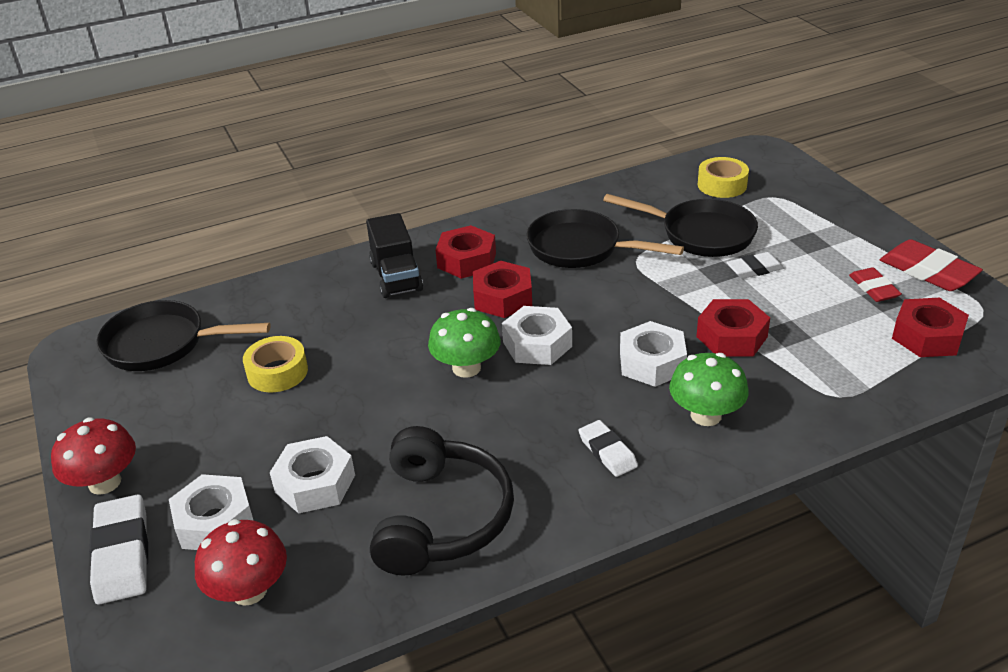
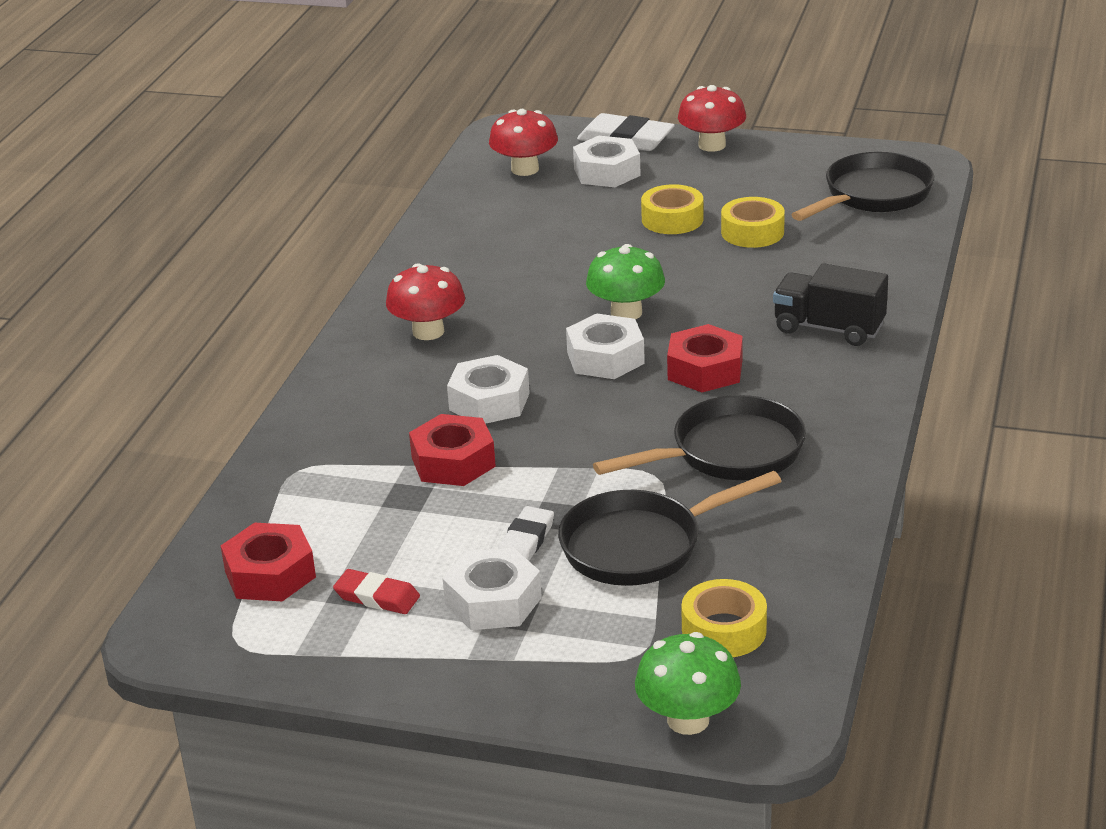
camera: 130 degrees right, 5 degrees down
white nut [270,436,355,514] -> white nut moved to [443,547,542,630]
black headphones [370,426,514,576] -> none
red nut [435,225,496,279] -> none
white eraser [579,420,638,477] -> red mushroom [386,263,465,340]
green mushroom [669,353,749,426] -> green mushroom moved to [635,632,741,735]
red eraser [880,239,983,291] -> none
none -> yellow tape [641,184,704,234]

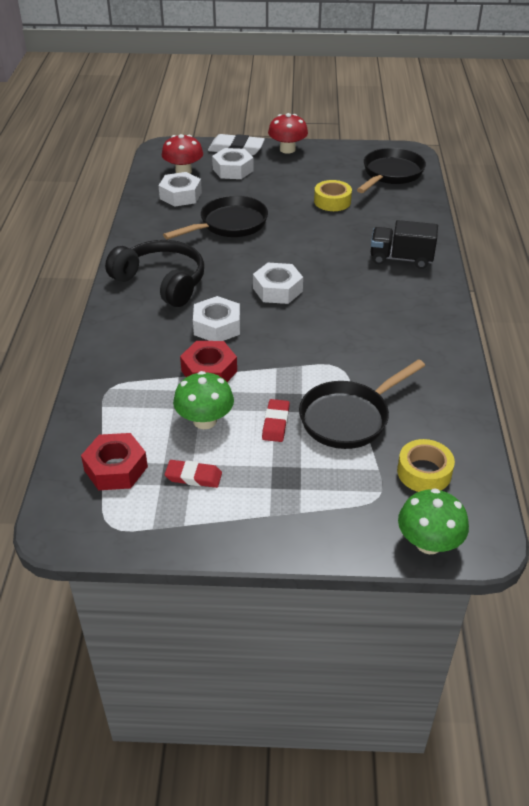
camera: 15 degrees left, 10 degrees up
red mushroom [386,263,465,340] -> black headphones [105,240,204,307]
white nut [443,547,542,630] -> white nut moved to [158,172,202,207]
white eraser [498,506,554,561] -> red eraser [262,399,290,442]
green mushroom [586,244,665,319] -> green mushroom moved to [173,371,234,429]
black pan [593,395,806,480] -> black pan moved to [163,195,268,240]
yellow tape [641,184,704,234] -> none
red nut [667,324,743,392] -> none

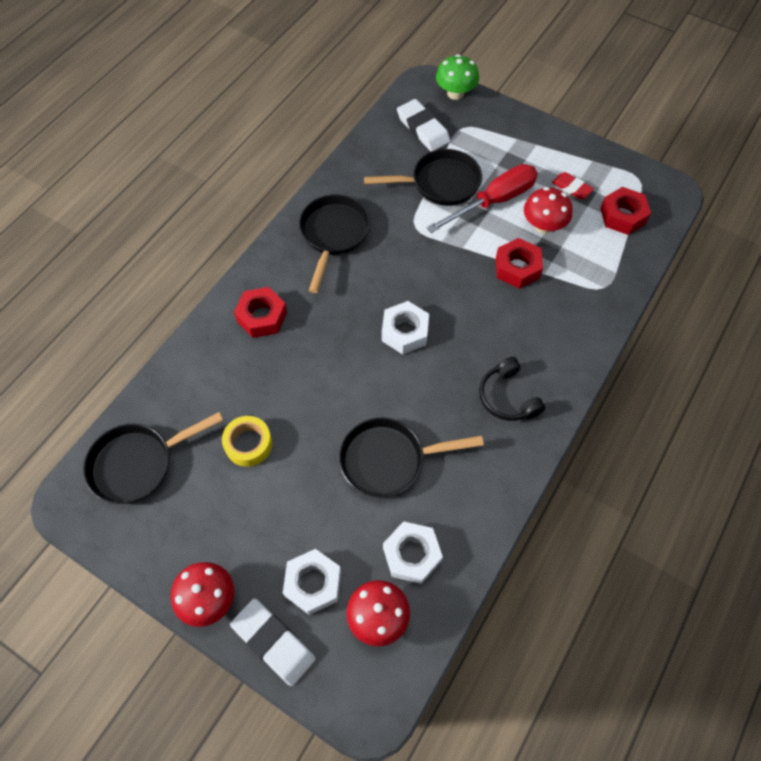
camera: 150 degrees left, 20 degrees up
black headphones [105,240,204,307] -> black headphones [479,357,545,421], size x0.64
green mushroom [173,371,234,429] -> red mushroom [524,187,572,233]
white nut [193,296,240,341] -> none
red eraser [262,399,290,442] -> red screwdriver [427,164,538,233]
black truck [371,220,438,269] -> red nut [234,287,287,338]
yellow tape [397,439,455,492] -> white eraser [397,99,450,152]
none -> black pan [299,194,370,293]

